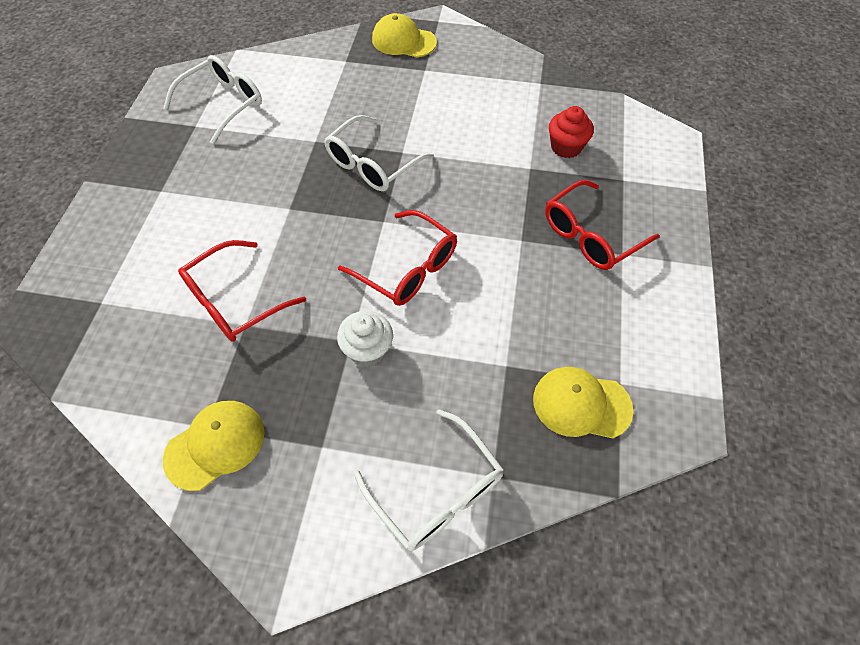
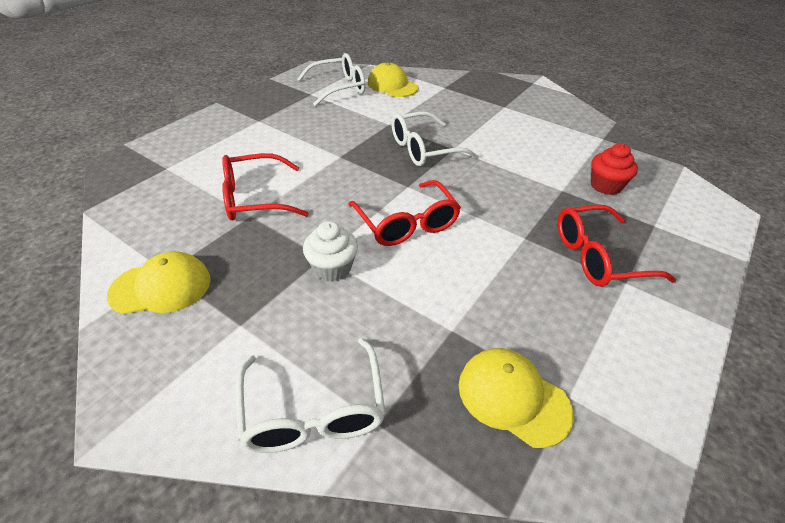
camera: 25 degrees right, 15 degrees down
yellow cap [372,13,437,58] -> yellow cap moved to [368,62,418,97]

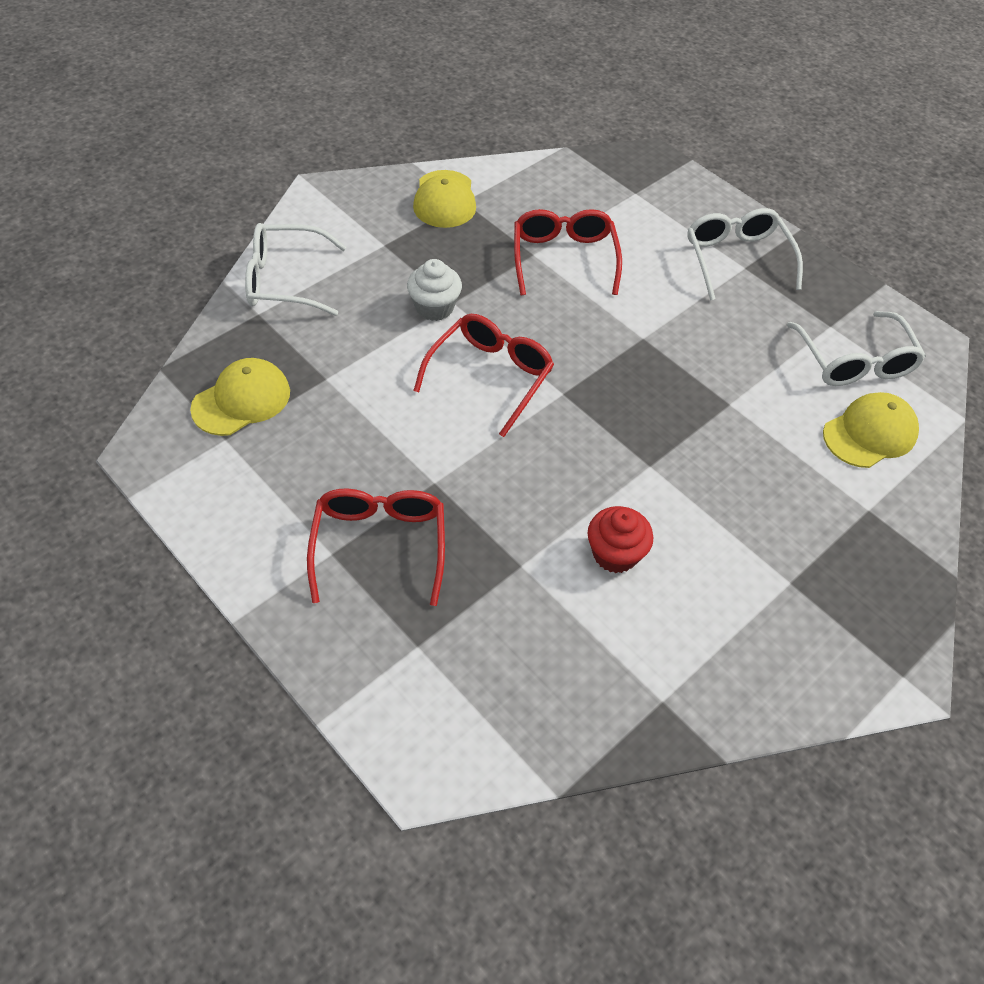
camera: 100 degrees right, 10 degrees up
red glasses [348,180,461,246] -> red glasses turned 135 degrees clockwise [413,314,554,437]
white glasses [391,111,479,166] -> white glasses moved to [687,208,803,301]
red cupcake [591,143,638,195] -> red cupcake moved to [588,506,653,573]

